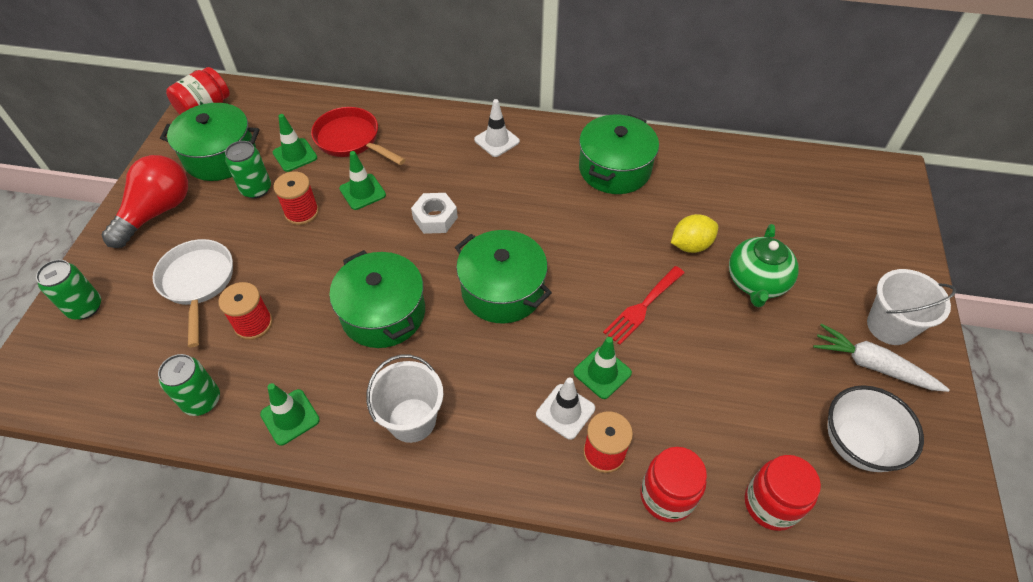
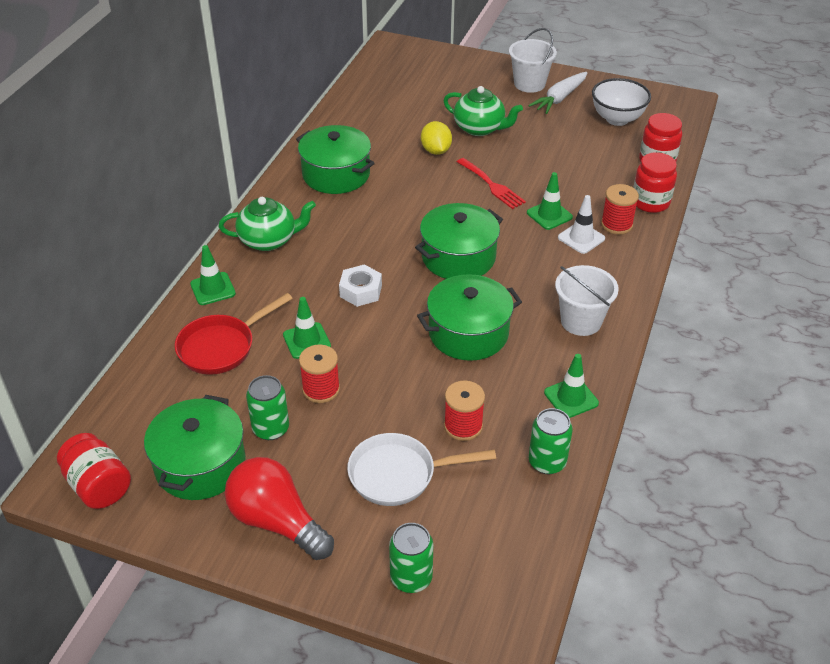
camera: 80 degrees left, 10 degrees down
green traffic cone [273,114,317,172] -> green traffic cone moved to [190,245,236,305]
white traffic cone [474,99,520,157] -> green teapot [219,197,316,251]

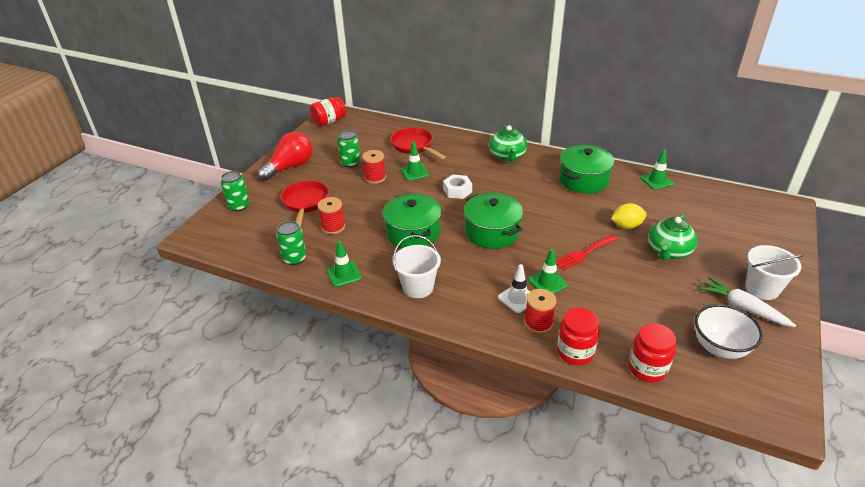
camera: 95 degrees right, 5 degrees down
green pot [144,395,246,500] -> none
green traffic cone [190,245,236,305] -> green traffic cone moved to [641,150,674,190]
white pan [347,433,496,506] -> red pan [281,181,329,228]

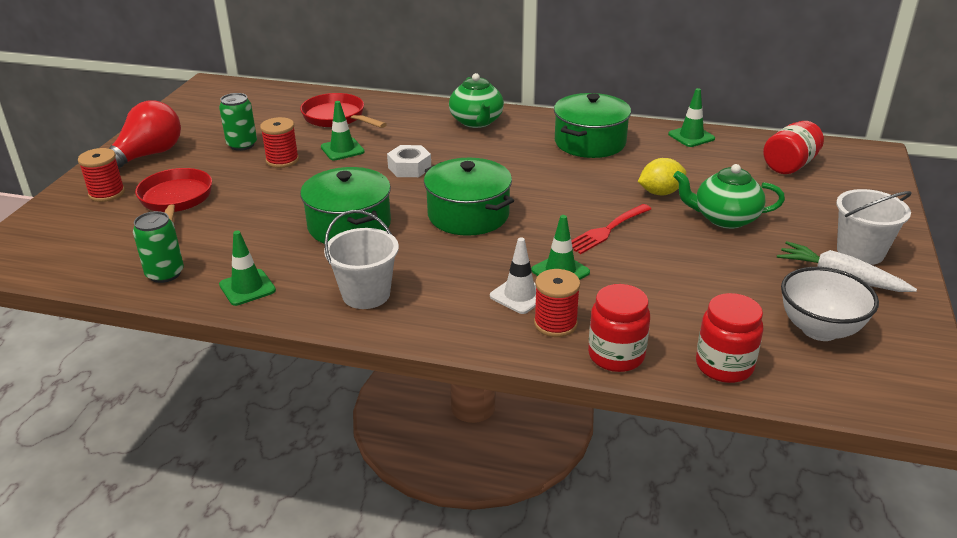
camera: 10 degrees left, 5 degrees down
green can [221,171,249,211] -> none
red jar [310,97,346,127] -> red jar moved to [763,121,824,174]
red spool [318,197,345,234] -> red spool moved to [78,148,125,202]
green teapot [648,214,698,260] -> green teapot turned 75 degrees clockwise [673,164,785,229]

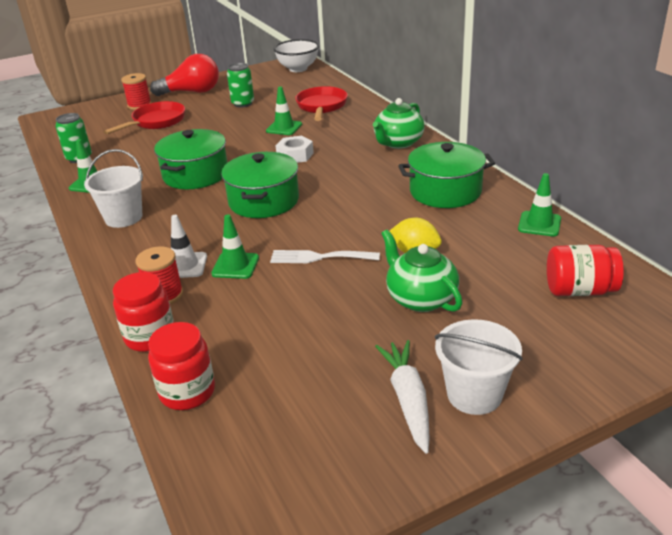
camera: 50 degrees right, 0 degrees up
red spool [260,117,299,168] -> none
red fork [571,204,651,254] -> white fork [270,250,380,263]
white bowl [781,267,879,341] -> white bowl moved to [273,39,319,72]

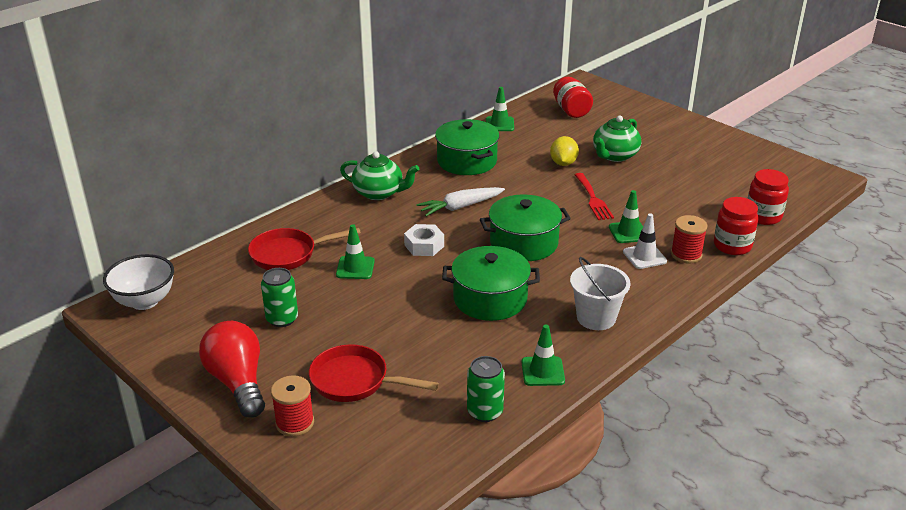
camera: 110 degrees left, 0 degrees up
white fork [270,250,380,263] -> red fork [575,173,614,220]
white carrot [375,340,430,454] -> white carrot moved to [416,187,505,216]
white bucket [435,319,523,415] -> none

